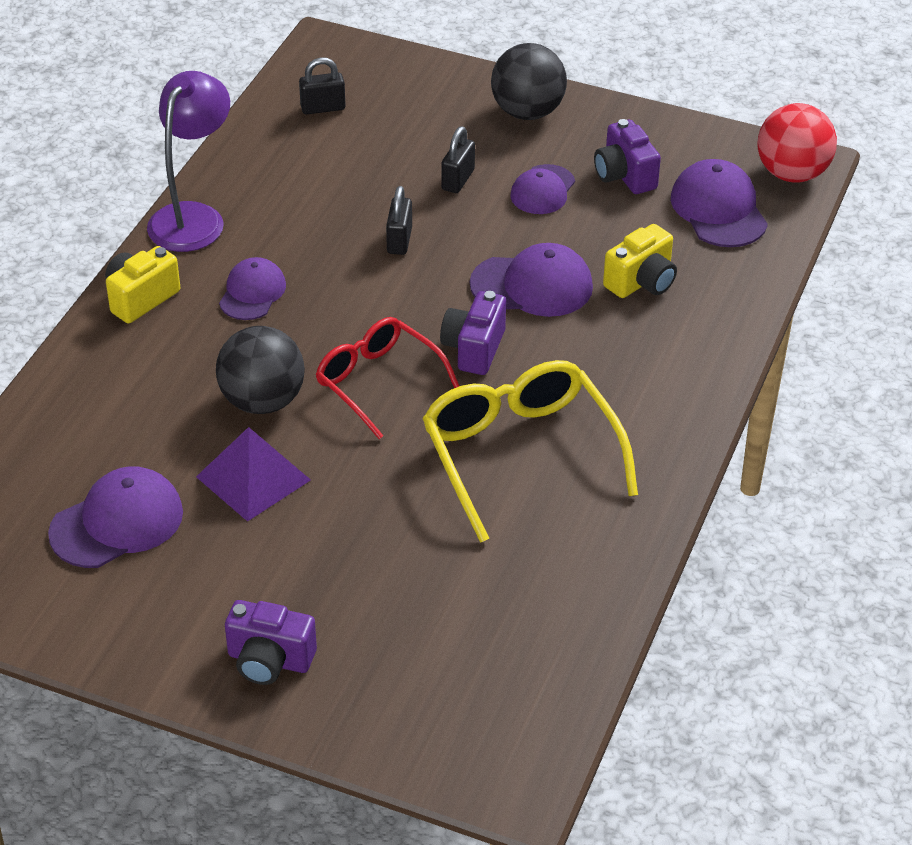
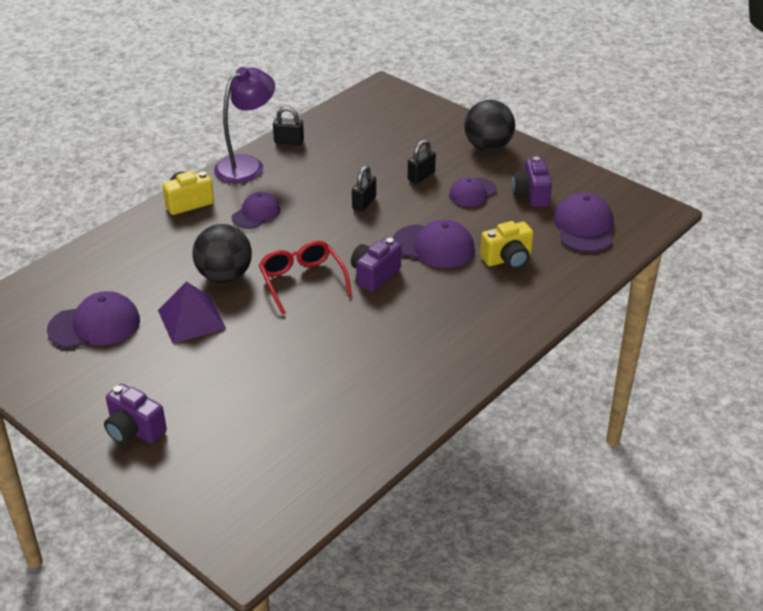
camera: 20 degrees right, 5 degrees down
black padlock [299,57,345,114] -> black padlock moved to [273,106,304,145]
yellow glasses [422,360,638,543] -> none
red ball [758,103,837,183] -> none

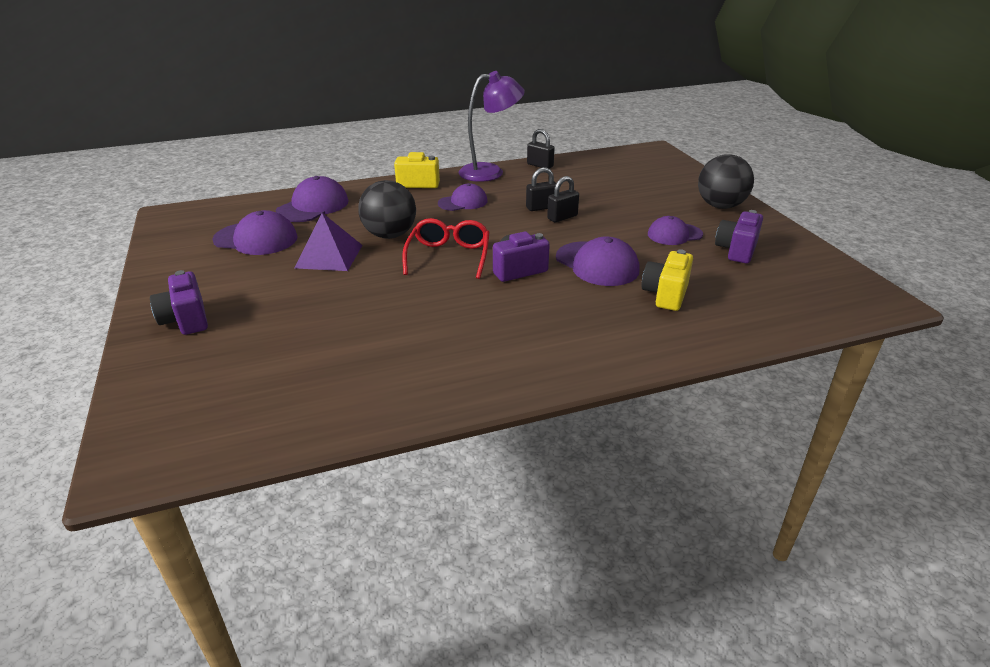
camera: 30 degrees right, 5 degrees down
black padlock [408,139,436,184] -> black padlock moved to [526,167,556,211]
yellow camera [480,221,534,269] -> yellow camera turned 105 degrees clockwise [641,249,693,311]
purple cap [554,193,613,252] -> purple cap moved to [276,176,349,222]

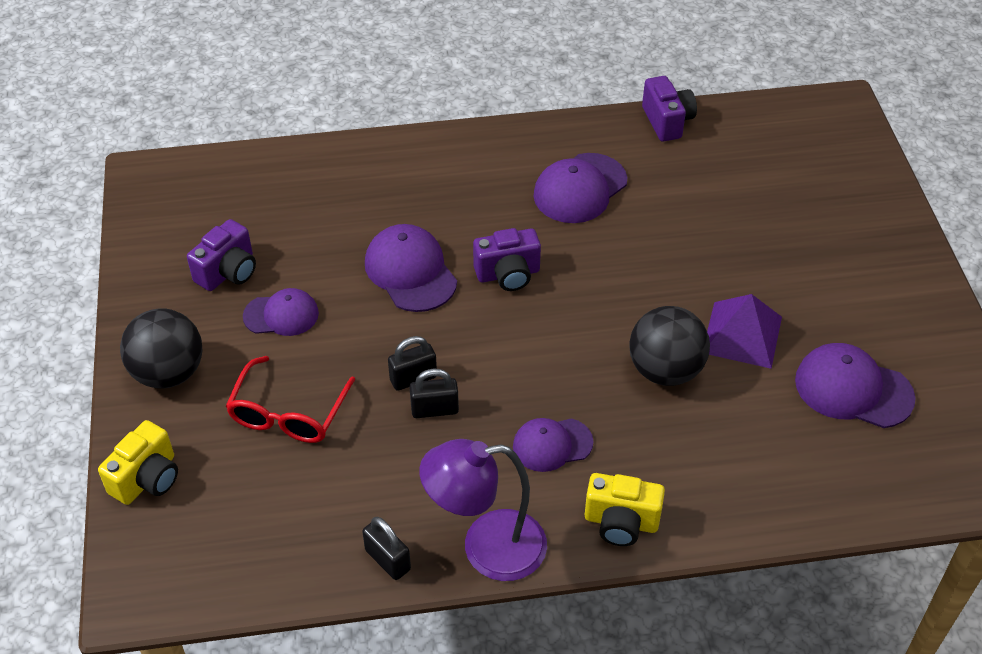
camera: 170 degrees left, 15 degrees up
purple camera [150,270,208,335] -> purple camera moved to [642,76,697,142]
purple cap [276,176,349,222] -> purple cap moved to [533,153,627,223]
red glasses [402,218,490,279] -> red glasses moved to [226,356,355,443]
yellow camera [641,249,693,311] -> yellow camera moved to [98,420,178,505]

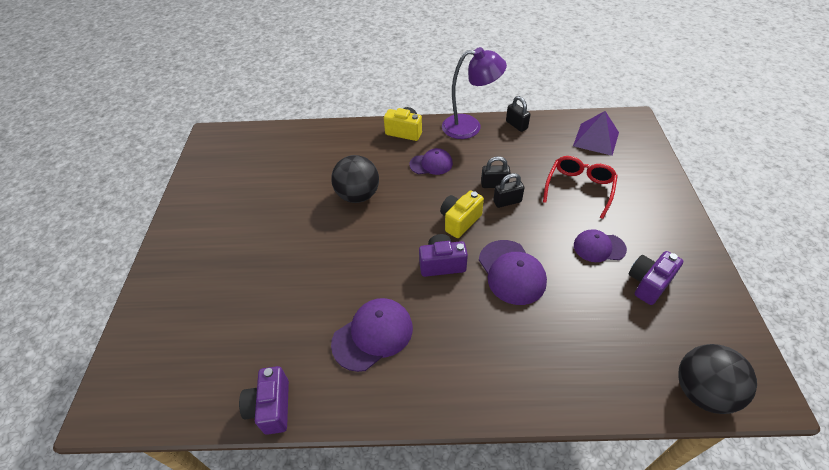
camera: 170 degrees left, 0 degrees up
yellow camera [98,420,178,505] -> yellow camera moved to [440,190,484,238]
black ball [120,308,203,389] -> black ball moved to [678,344,757,414]
purple pyramid [707,294,782,369] -> purple pyramid moved to [573,111,619,156]
purple cap [795,343,916,428] -> none

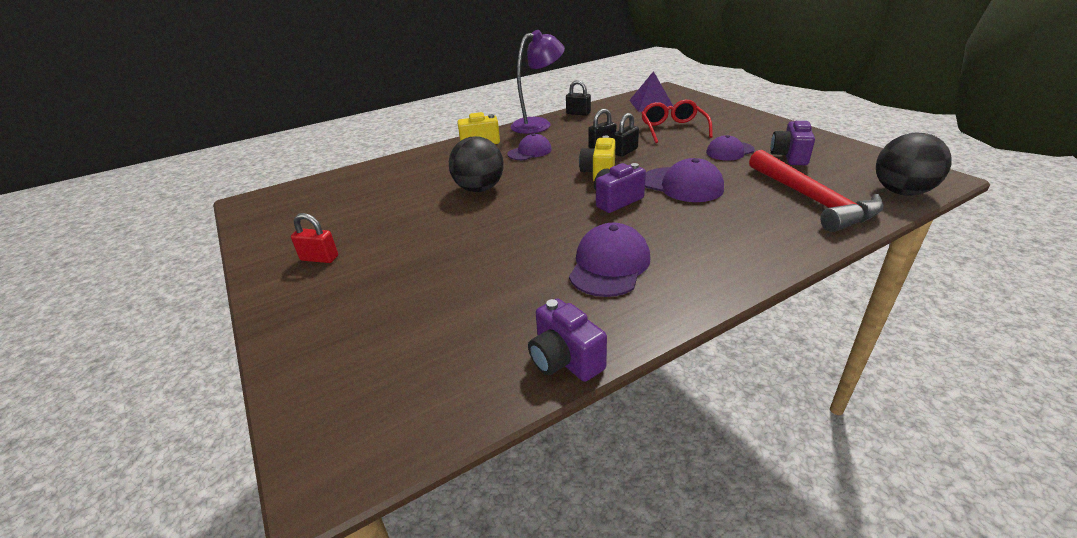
camera: 30 degrees left, 15 degrees down
none -> red padlock [291,213,338,263]
none -> red hammer [749,150,884,232]

